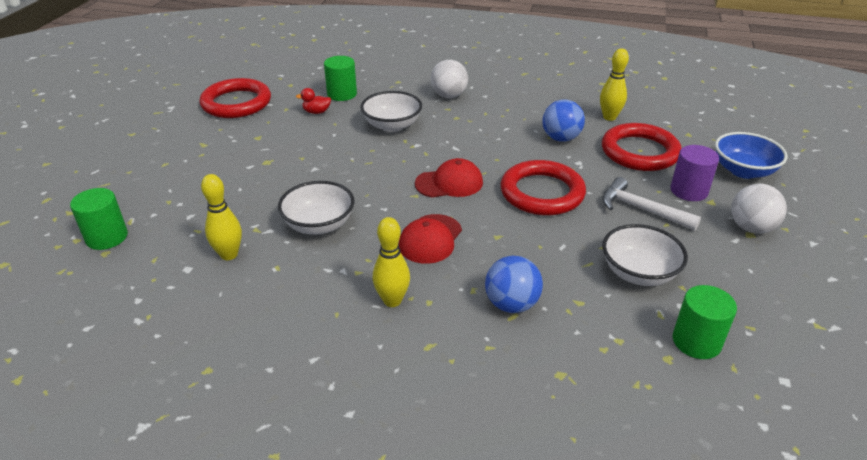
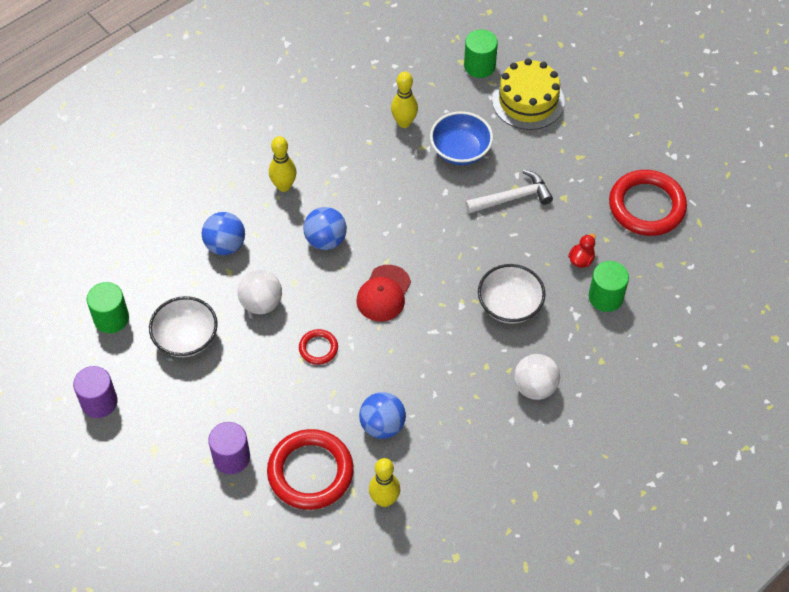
camera: 125 degrees right, 20 degrees up
white bowl [278,181,354,235] -> none
red cap [399,214,462,264] -> blue ball [303,207,347,250]
red ring [500,160,586,215] -> red ring [299,329,338,365], size x0.48
white hammer [602,177,701,231] -> white hammer moved to [465,169,553,214]
blue bowl [715,132,788,179] -> blue bowl moved to [430,111,493,165]
white ball [731,184,787,234] -> white ball moved to [238,270,282,314]
none -> purple cylinder [73,366,118,418]
none -> yellow cake [492,58,565,130]

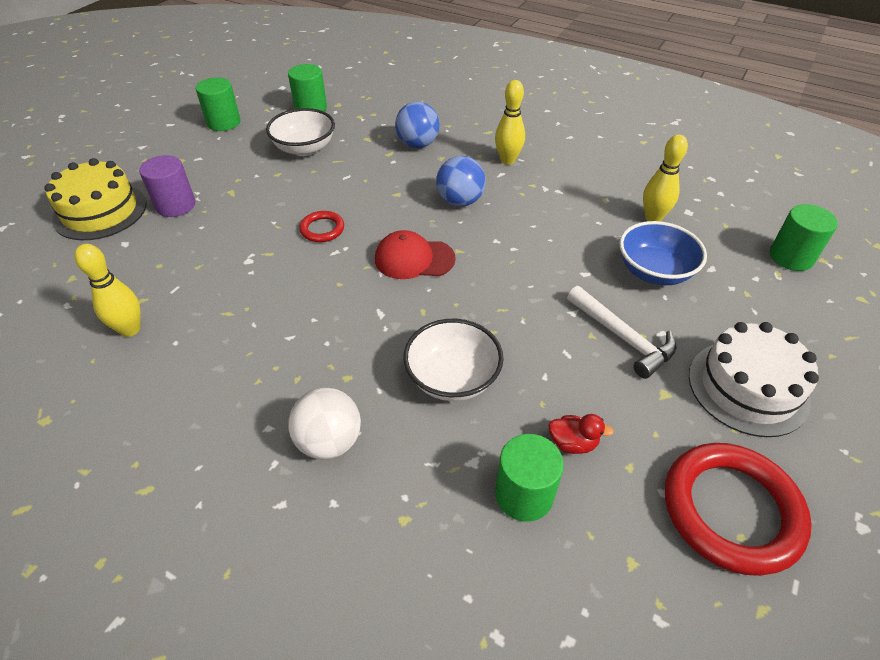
camera: 70 degrees right, 10 degrees down
purple cylinder [73,366,118,418] -> green cylinder [196,77,240,131]
white ball [238,270,282,314] -> none
red ring [267,429,354,510] -> none
blue ball [359,392,406,439] -> none
yellow cake [492,58,565,130] -> yellow cake moved to [44,158,147,240]
none -> white cake [689,322,819,437]

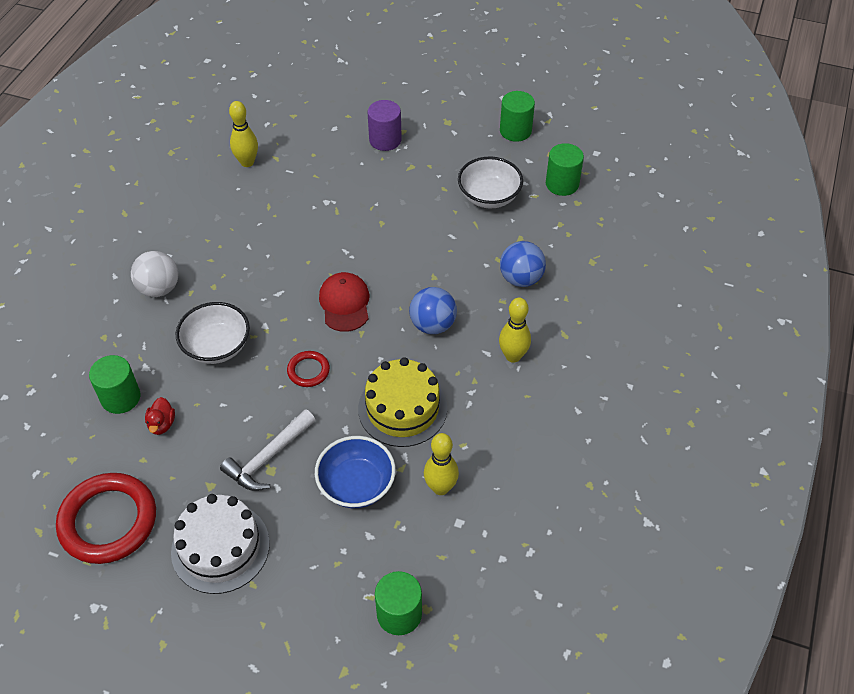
camera: 80 degrees right, 5 degrees up
yellow cake [44,158,147,240] -> yellow cake moved to [358,357,447,447]
red ring [299,211,344,242] -> red ring moved to [287,351,330,387]

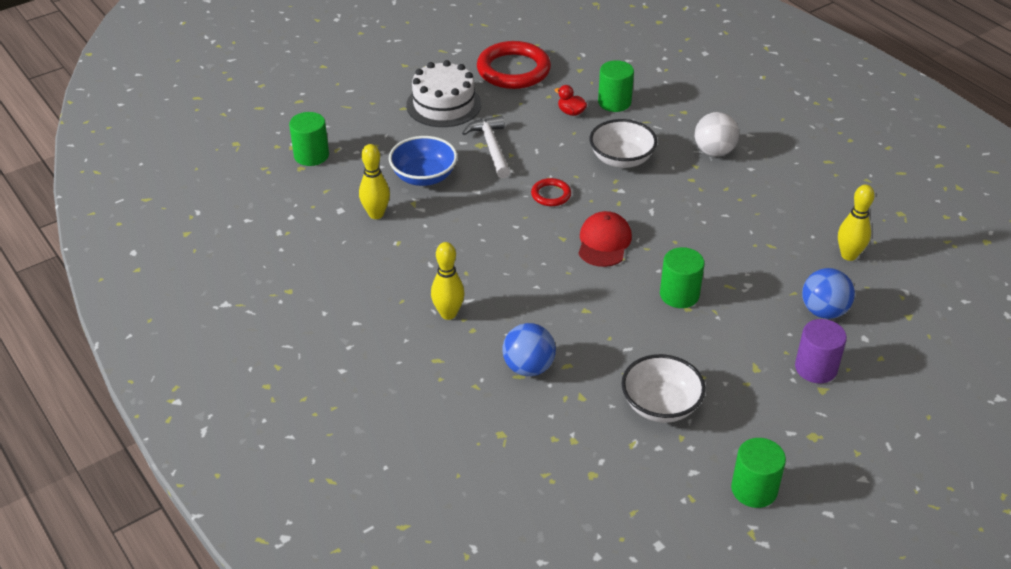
camera: 125 degrees right, 10 degrees down
red cap [319,272,370,332] -> red cap turned 105 degrees counterclockwise [578,211,632,267]
yellow cake [358,357,447,447] -> none
blue ball [409,287,457,334] -> blue ball moved to [802,268,855,319]
green cylinder [546,143,584,196] -> green cylinder moved to [660,247,705,308]

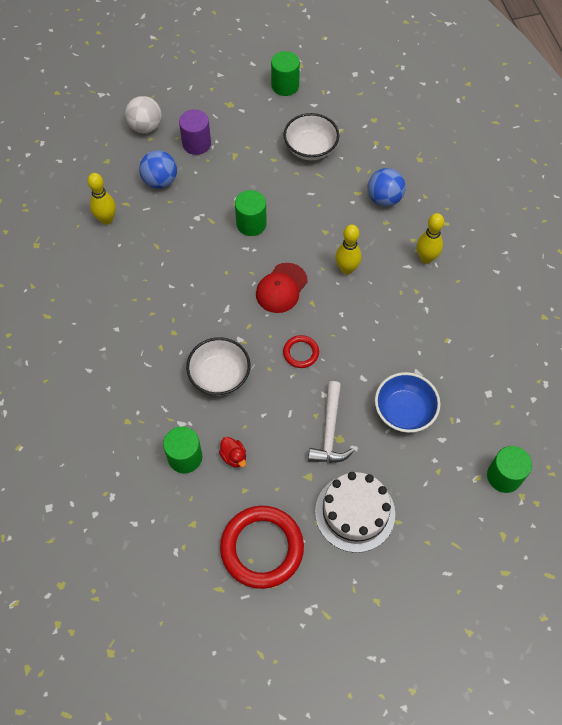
camera: 160 degrees left, 20 degrees up
yellow bowling pin [359,144,390,219] -> yellow bowling pin moved to [335,225,361,275]
white ball [695,112,739,157] -> white ball moved to [125,96,162,133]

